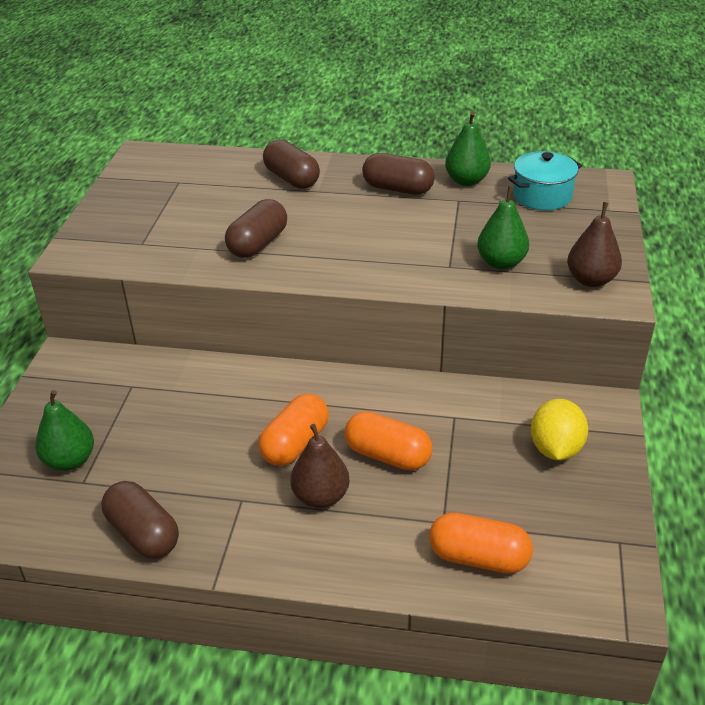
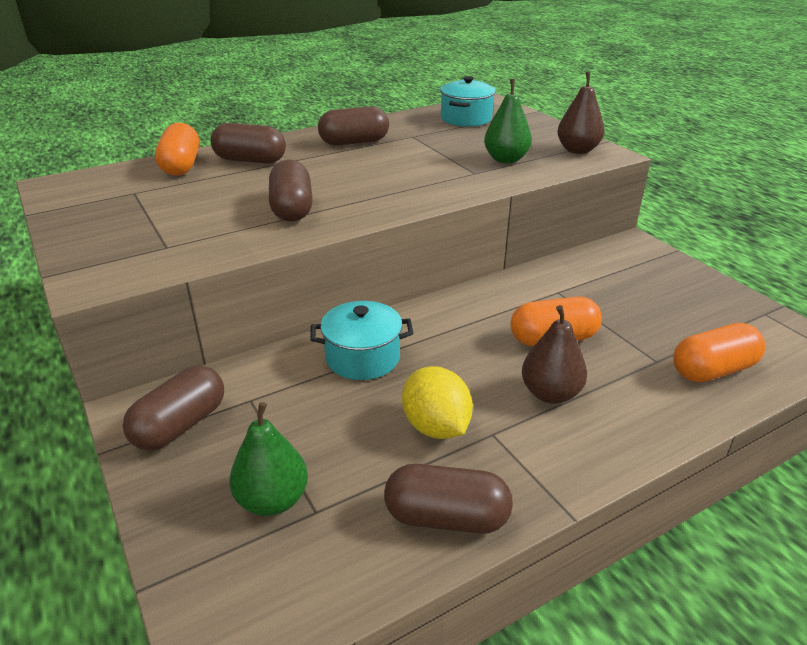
camera: 40 degrees left, 5 degrees down
orange capsule [258,394,329,466] -> orange capsule moved to [155,123,200,176]
green pear [445,112,491,186] -> none
yellow lemon [531,399,588,460] -> yellow lemon moved to [402,366,473,439]
none -> brown capsule [123,365,224,451]
none -> turquoise pot [311,301,413,380]

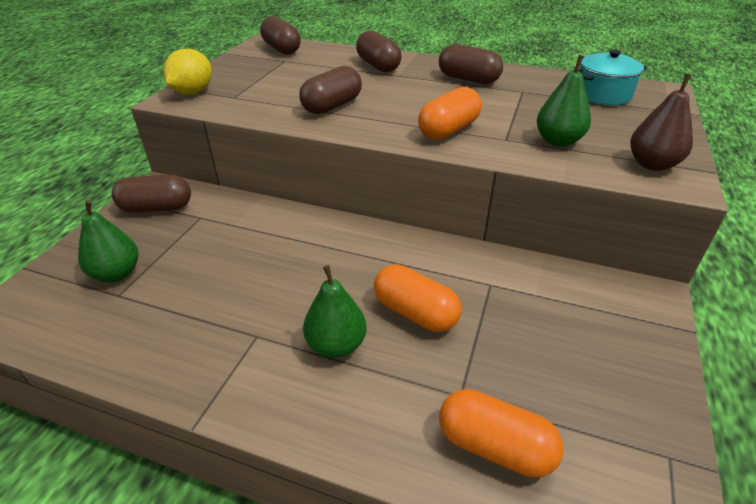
camera: 50 degrees right, 5 degrees up
orange capsule [155,123,200,176] -> orange capsule moved to [418,87,482,140]
turquoise pot [311,301,413,380] -> none
brown capsule [384,464,513,534] -> brown capsule moved to [260,16,301,54]
yellow lemon [402,366,473,439] -> yellow lemon moved to [163,49,212,95]
brown pear [522,305,587,404] -> green pear [303,265,367,358]

